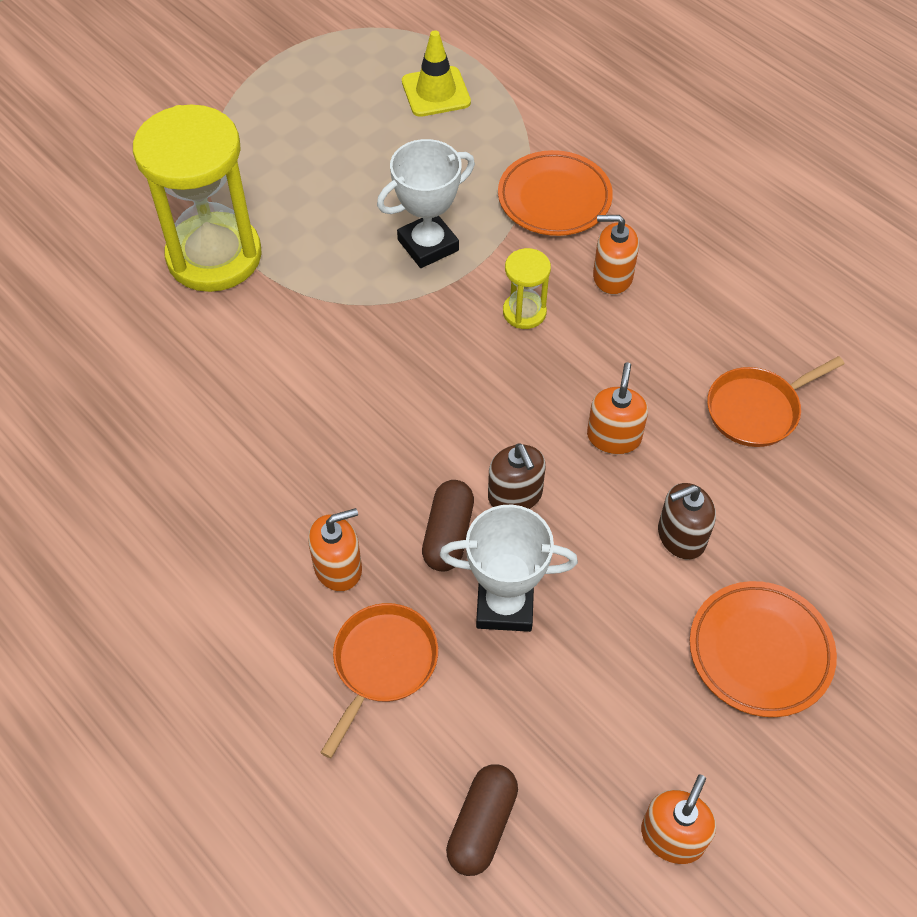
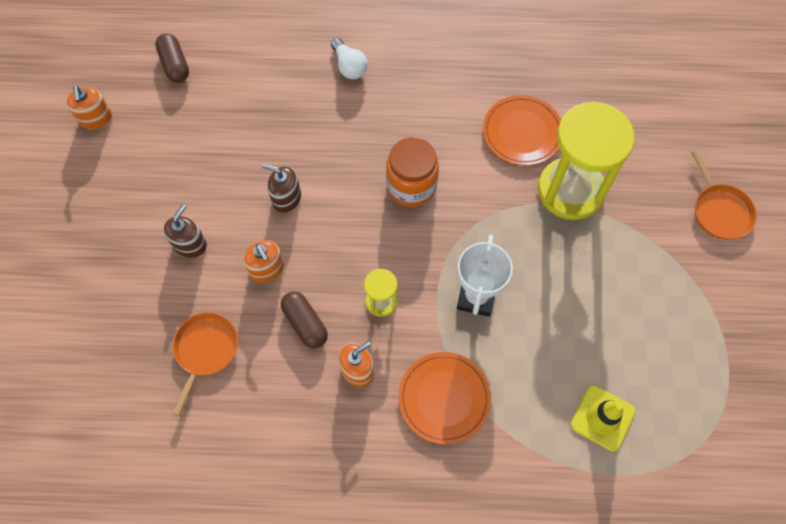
camera: 135 degrees right, 10 degrees up
orange soap dispenser [308,508,362,591] -> none
orange pan [320,603,438,758] -> orange pan moved to [691,150,757,240]
brown capsule [422,480,474,572] -> brown capsule moved to [281,291,328,349]
white trophy [440,505,578,632] -> none
orange plate [690,581,837,717] -> orange plate moved to [483,95,561,166]
none -> white light bulb [331,38,368,79]
none -> orange jar [386,137,439,207]

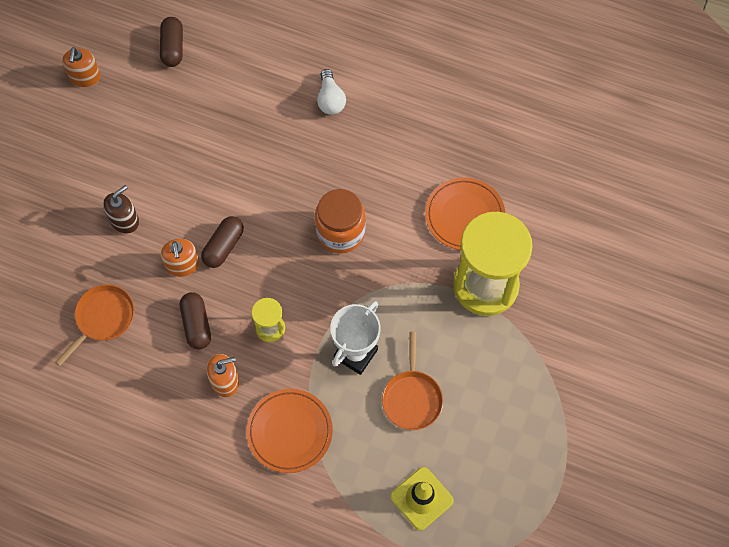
camera: 20 degrees right, 0 degrees up
brown soap dispenser [262,164,301,213] -> none
orange pan [691,150,757,240] -> orange pan moved to [382,332,443,430]
none -> brown capsule [201,216,244,268]

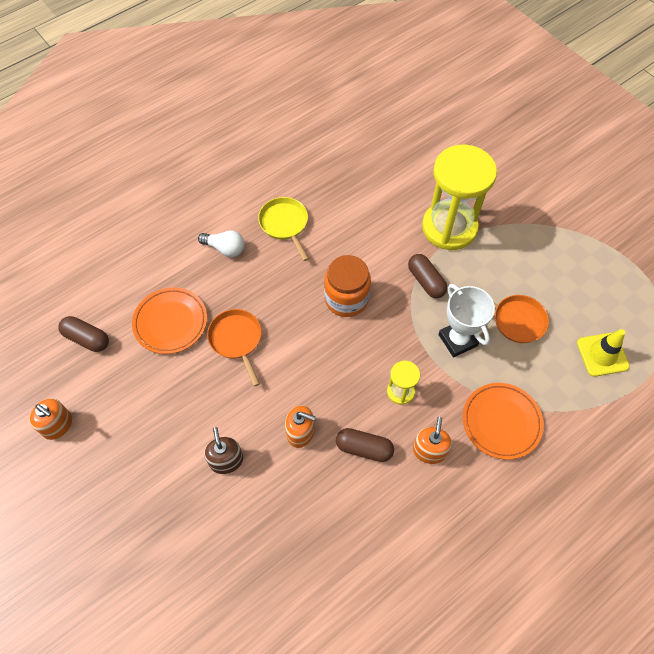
camera: 60 degrees left, 5 degrees down
orange pan [56,284,135,366] -> orange pan moved to [207,309,262,387]
brown capsule [201,216,244,268] -> brown capsule moved to [408,254,447,298]
orange plate [425,177,505,250] -> orange plate moved to [132,287,207,354]
none -> yellow pan [258,197,309,261]

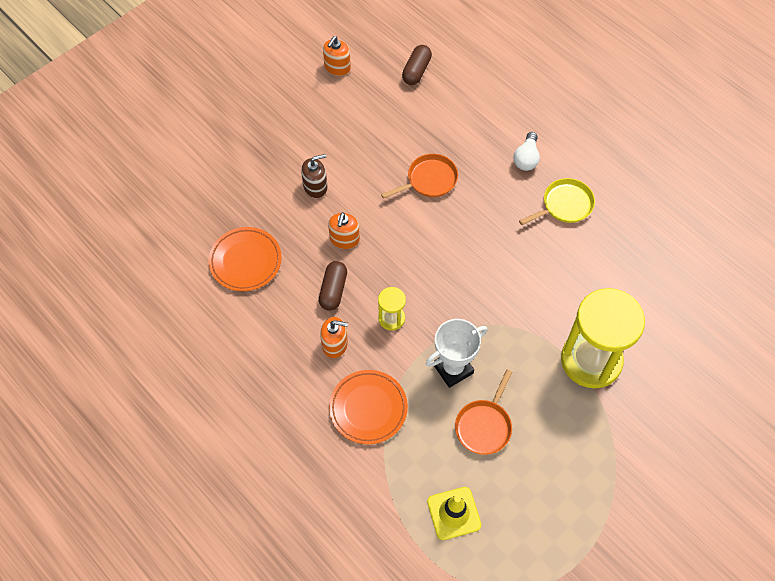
camera: 85 degrees right, 0 degrees up
orange plate [132,287,207,354] -> orange plate moved to [208,227,282,291]
orange jar [324,255,371,317] -> none
brown capsule [408,254,447,298] -> none

